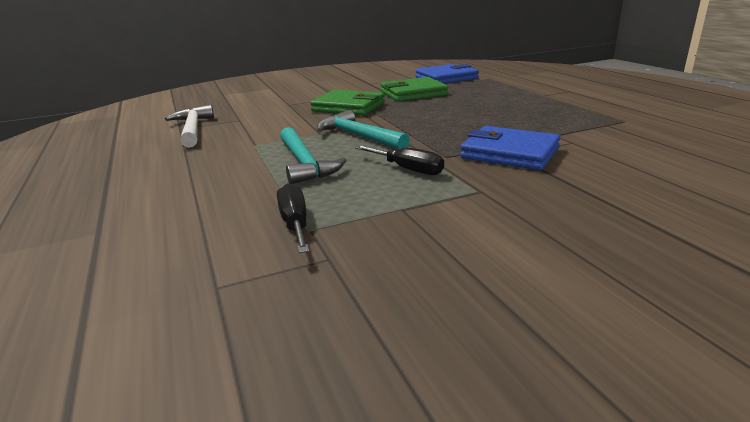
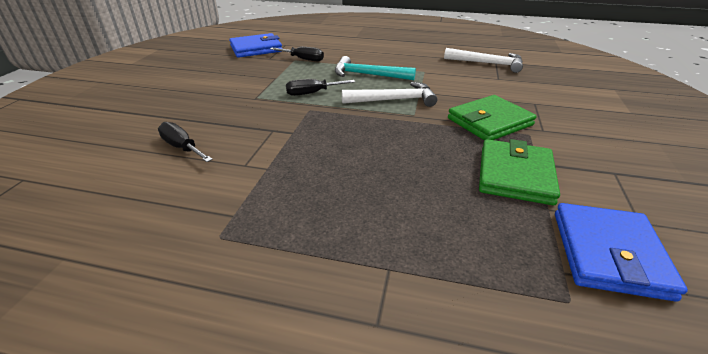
camera: 125 degrees right, 10 degrees up
turquoise hammer [317,110,410,149] -> white hammer [342,82,437,107]
blue wallet [460,126,560,170] -> blue wallet moved to [229,33,282,58]
none -> black screwdriver [158,122,213,162]

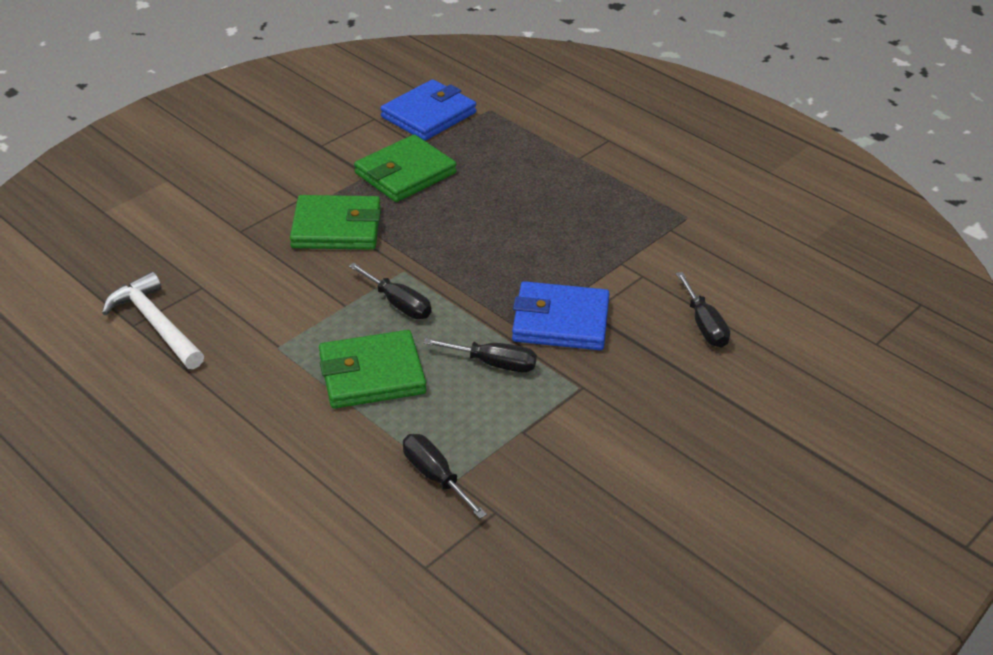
camera: 150 degrees left, 5 degrees up
blue wallet [229,33,282,58] -> blue wallet moved to [512,281,610,350]
turquoise hammer [335,56,416,80] -> green wallet [319,330,427,409]
white hammer [342,82,437,107] -> black screwdriver [349,263,431,319]

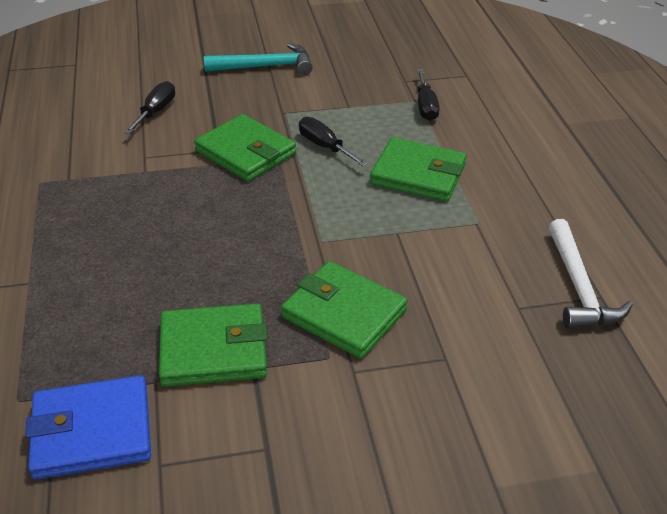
camera: 145 degrees left, 0 degrees up
black screwdriver [349,263,431,319] -> none
blue wallet [512,281,610,350] -> green wallet [194,114,296,182]
none -> turquoise hammer [204,43,313,75]

